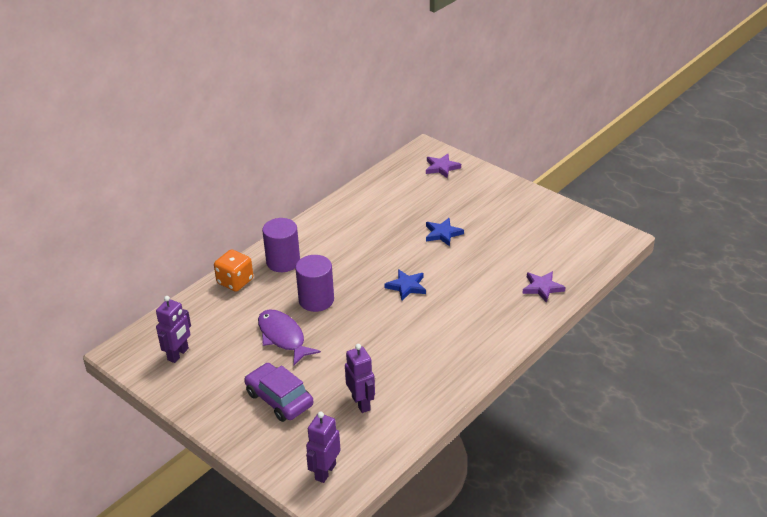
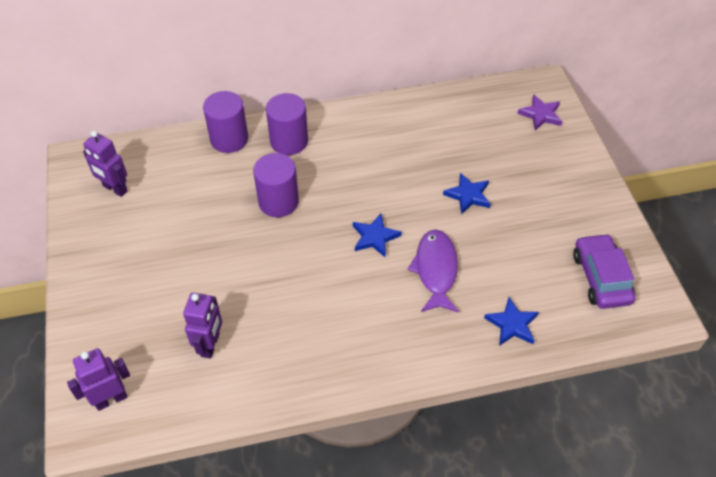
camera: 35 degrees right, 15 degrees up
purple robot [156,296,191,363] -> purple robot turned 60 degrees clockwise [83,131,128,197]
orange dice [214,249,253,292] -> purple cylinder [203,91,248,153]
purple car [244,363,313,422] -> purple car moved to [573,233,636,309]
purple fish [258,309,321,366] -> purple fish moved to [407,229,459,313]
purple star [522,271,566,303] -> blue star [484,297,539,346]

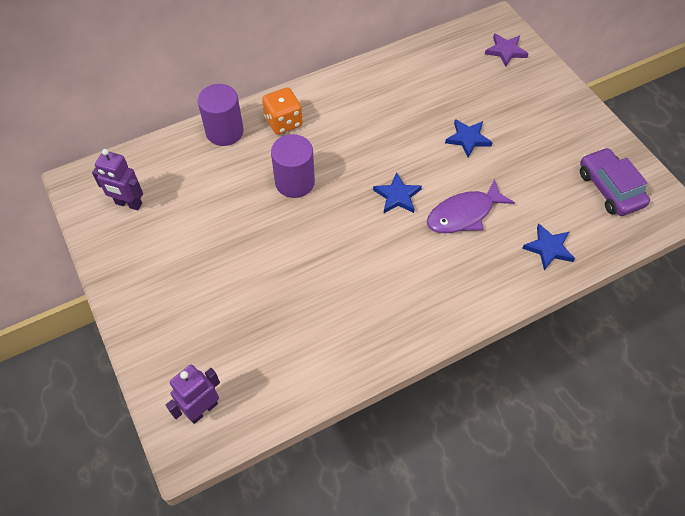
camera: 15 degrees left, 5 degrees up
purple robot [183,293,222,359] -> none
purple cylinder [266,93,308,155] -> orange dice [262,87,303,135]
purple fish [407,229,459,313] -> purple fish turned 105 degrees counterclockwise [427,179,515,233]

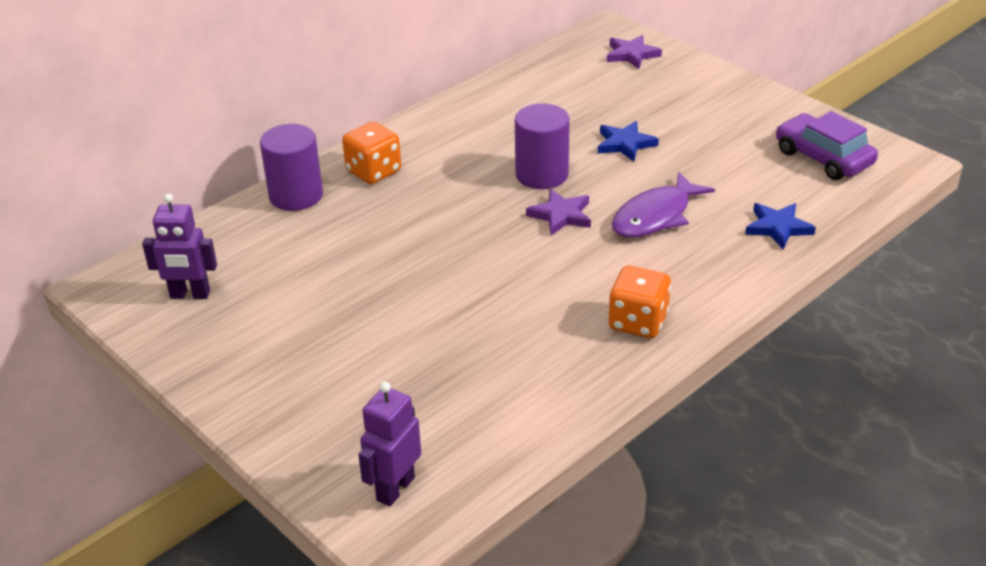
camera: 15 degrees left, 20 degrees down
purple cylinder [271,134,315,198] -> purple cylinder moved to [515,103,570,189]
blue star [373,172,422,213] -> purple star [526,189,591,236]
none -> orange dice [609,266,671,338]

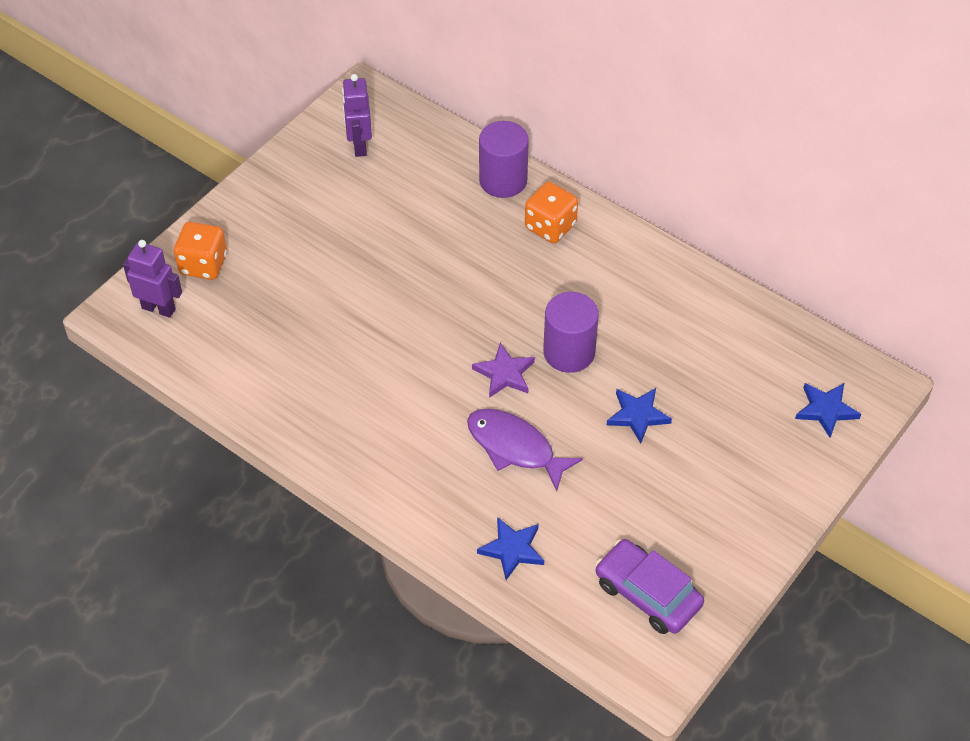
camera: 80 degrees right, 15 degrees up
purple star [607,35,662,69] -> blue star [795,383,861,438]
orange dice [609,266,671,338] -> orange dice moved to [174,222,227,280]
purple car [776,111,878,180] -> purple car turned 90 degrees counterclockwise [595,539,704,634]

